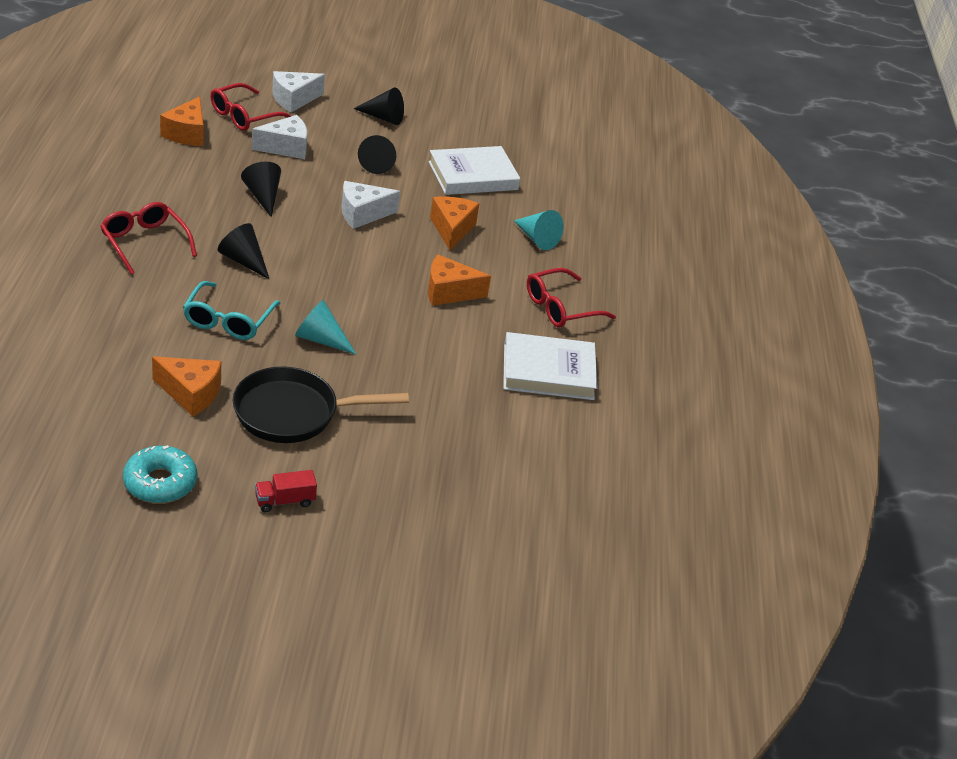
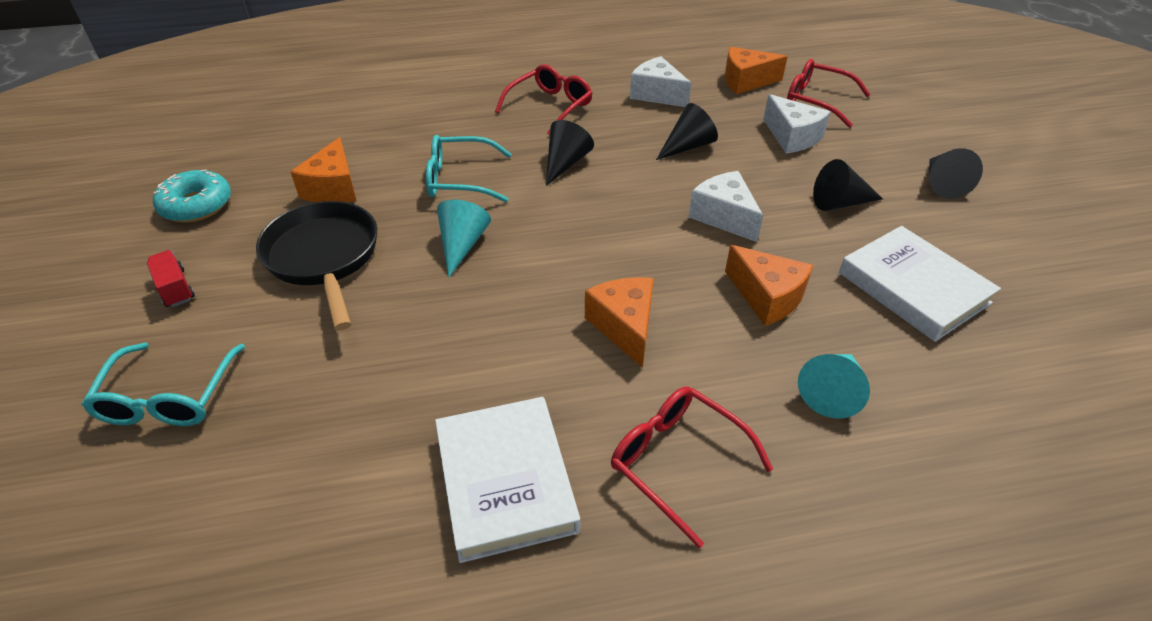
camera: 80 degrees right, 5 degrees up
white cheese [272,71,325,112] -> white cheese moved to [630,56,691,107]
orange cheese [430,196,479,250] -> orange cheese turned 60 degrees clockwise [725,245,813,326]
none -> turquoise glasses [82,343,245,426]

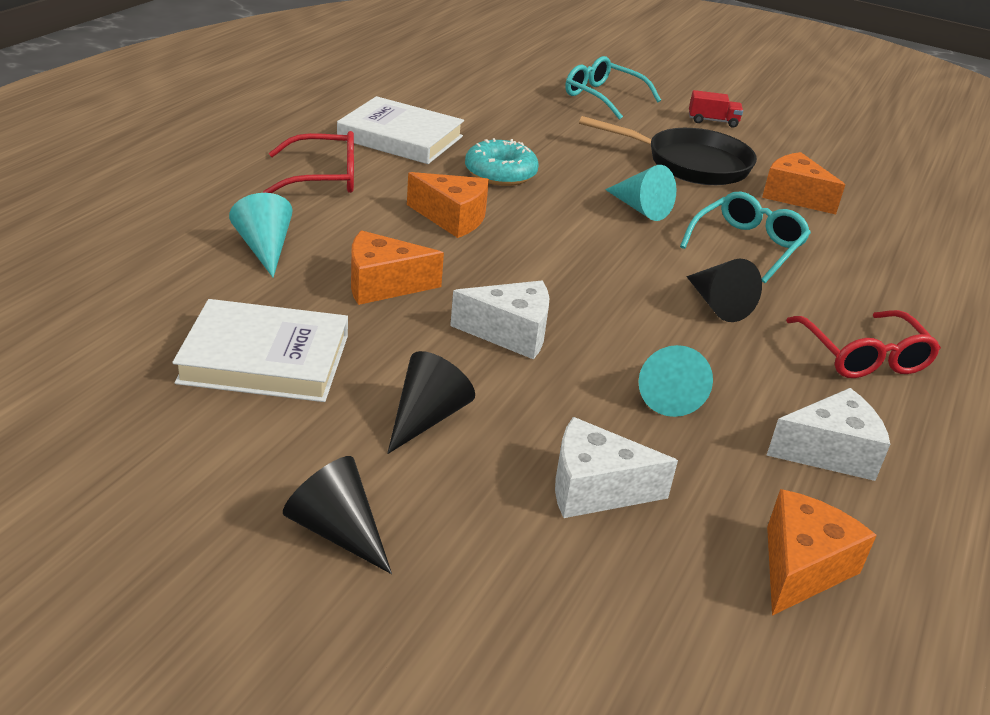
camera: 125 degrees right, 10 degrees down
turquoise donut [153,169,231,222] -> turquoise donut moved to [465,138,538,186]
black cone [656,103,718,160] -> turquoise cone [638,345,713,417]
red glasses [787,59,871,127] -> none

